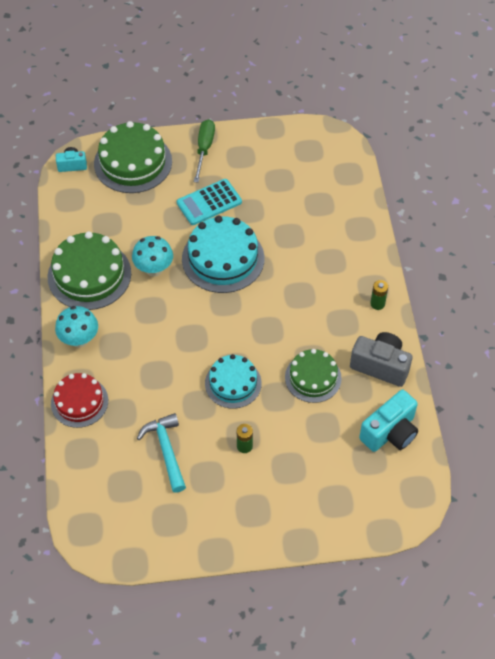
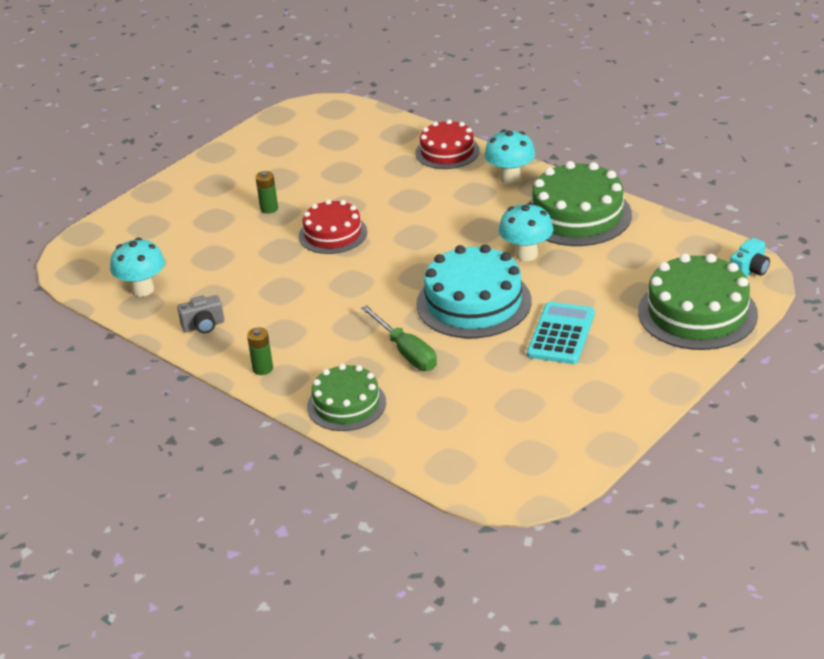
camera: 140 degrees right, 20 degrees down
turquoise hammer [137,413,186,493] -> none
green screwdriver [194,119,215,183] -> green screwdriver moved to [361,305,437,371]
turquoise cake [205,354,262,409] -> red cake [299,199,367,254]
green cake [285,349,342,403] -> green cake moved to [307,364,386,431]
grey camera [350,332,413,387] -> grey camera [177,295,224,333], size x0.57
turquoise camera [359,390,418,452] -> turquoise mushroom [110,238,165,297]

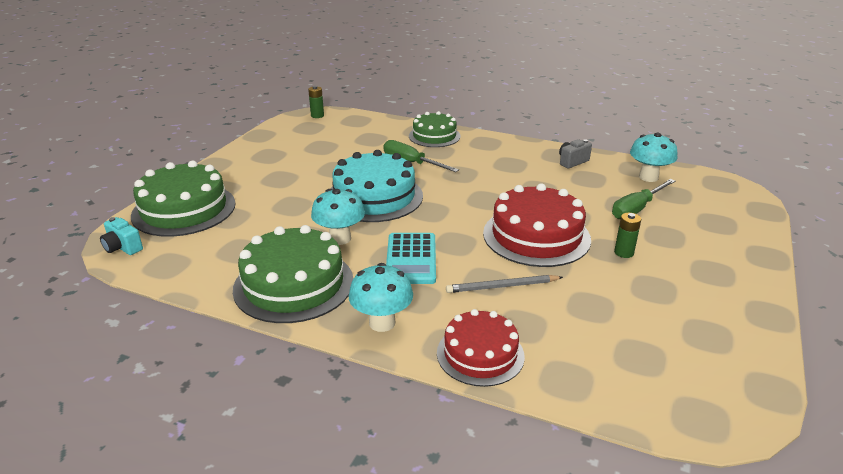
camera: 160 degrees right, 5 degrees down
green battery [247,327,273,375] -> green battery moved to [308,86,324,118]
red cake [299,199,367,254] -> red cake [483,183,591,267], size x1.56
turquoise calculator [527,302,595,364] -> turquoise calculator moved to [386,233,436,284]
turquoise camera [730,238,770,277] -> turquoise camera turned 75 degrees counterclockwise [100,217,143,255]
none -> grey pencil [446,275,563,293]
none -> green screwdriver [612,179,676,219]

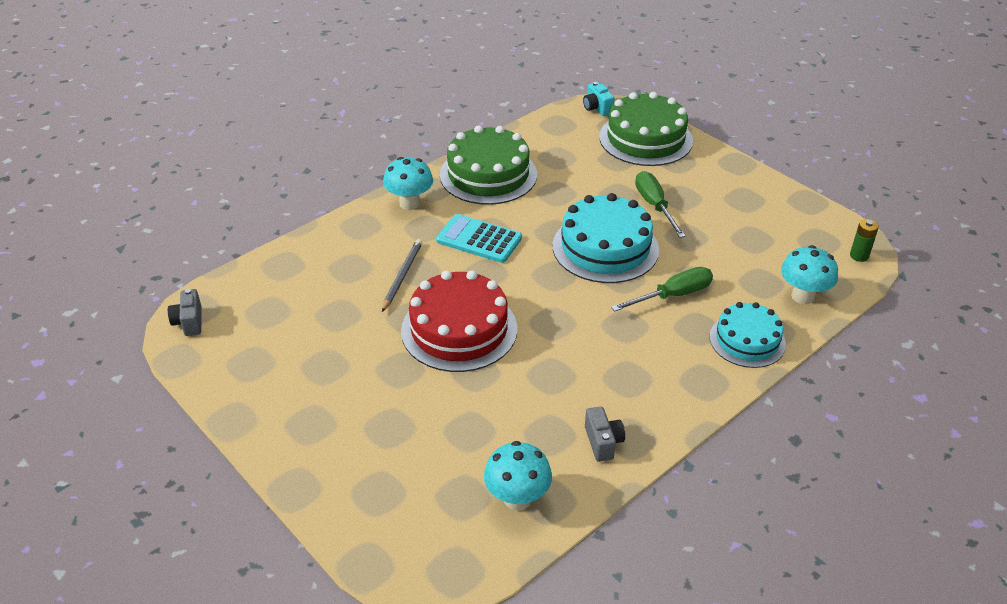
camera: 115 degrees right, 10 degrees up
turquoise camera [100,217,143,255] -> turquoise camera turned 90 degrees counterclockwise [583,82,614,116]
turquoise mushroom [311,189,365,245] -> turquoise mushroom moved to [781,245,838,304]
green cake [409,111,460,147] -> turquoise cake [709,302,786,368]
red cake [437,309,525,387] -> none
green screwdriver [612,179,676,219] -> green screwdriver moved to [635,171,686,238]
green battery [614,213,641,258] -> none
none -> grey camera [168,289,202,336]

